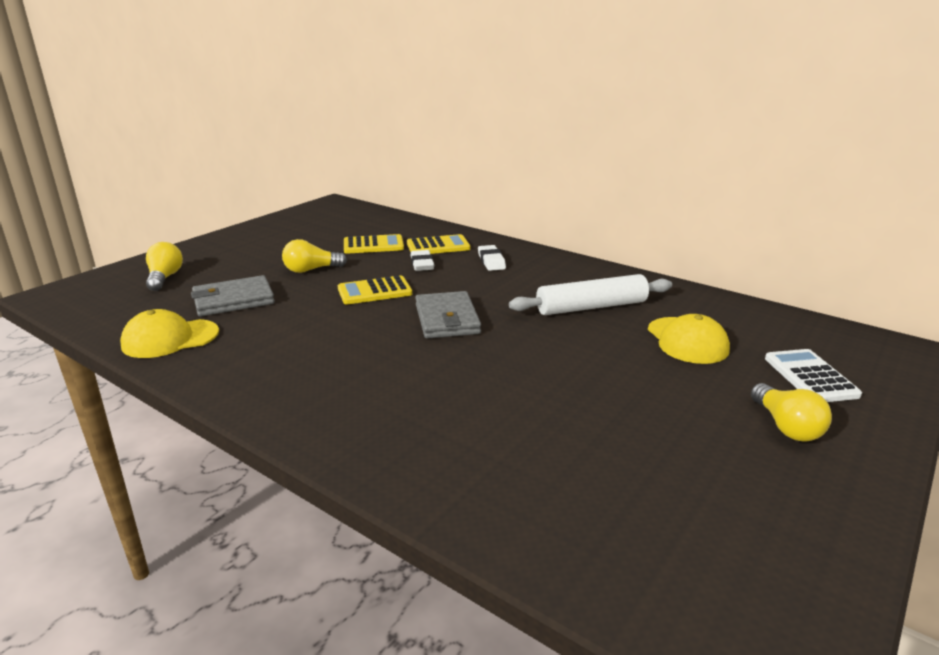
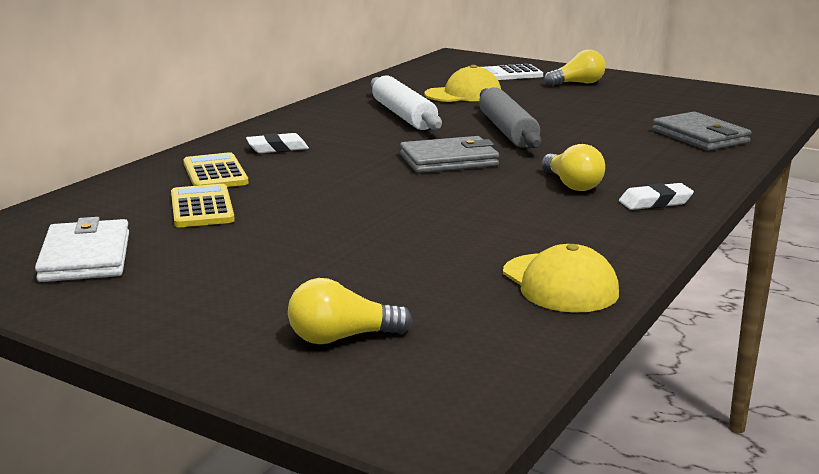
camera: 95 degrees left, 5 degrees down
grey wallet [191,275,275,317] -> grey wallet moved to [652,112,751,151]
yellow light bulb [282,239,347,273] -> yellow light bulb moved to [541,144,605,191]
yellow calculator [338,275,412,305] -> none
white eraser [411,250,434,271] -> white eraser moved to [619,183,694,210]
none -> white wallet [35,217,129,282]
none -> grey rolling pin [479,87,541,148]

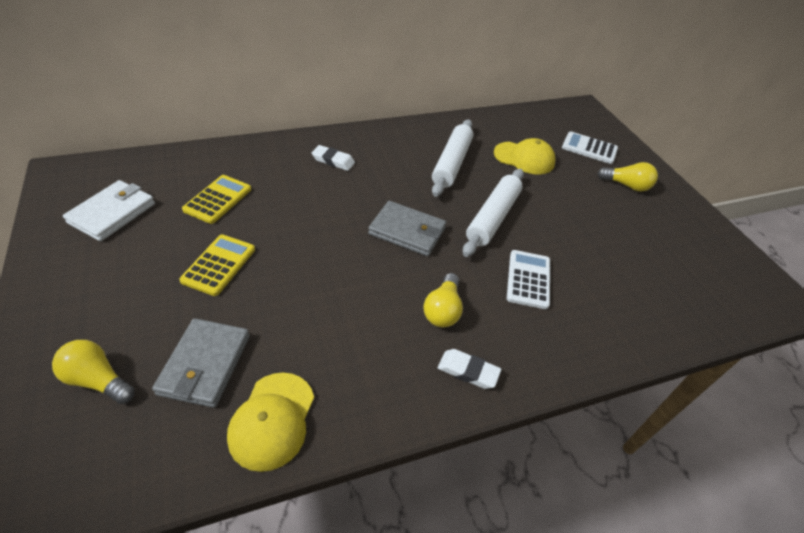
camera: 35 degrees right, 25 degrees up
yellow calculator [183,152,248,187] -> yellow calculator moved to [179,235,255,296]
grey rolling pin [479,87,541,148] -> white rolling pin [463,169,524,257]
grey wallet [652,112,751,151] -> grey wallet moved to [152,318,250,408]
none -> white calculator [507,250,550,309]

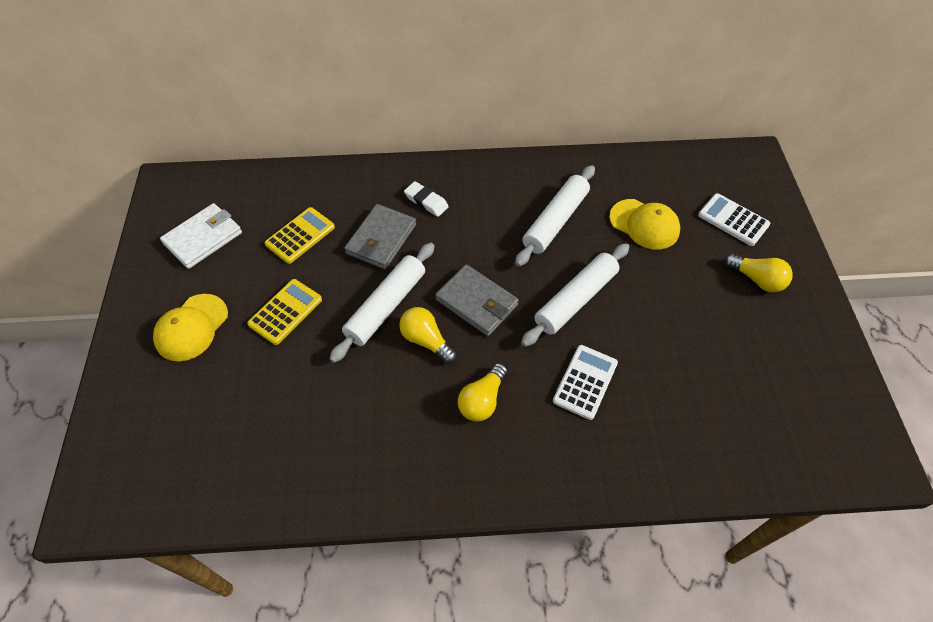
camera: 20 degrees right, 10 degrees up
yellow light bulb [52,340,135,404] -> yellow light bulb moved to [399,307,457,364]
grey wallet [152,318,250,408] -> grey wallet moved to [344,204,416,269]
yellow cap [227,373,314,472] -> yellow cap moved to [153,294,228,361]
white eraser [438,349,501,389] -> none
none -> white rolling pin [329,243,435,363]

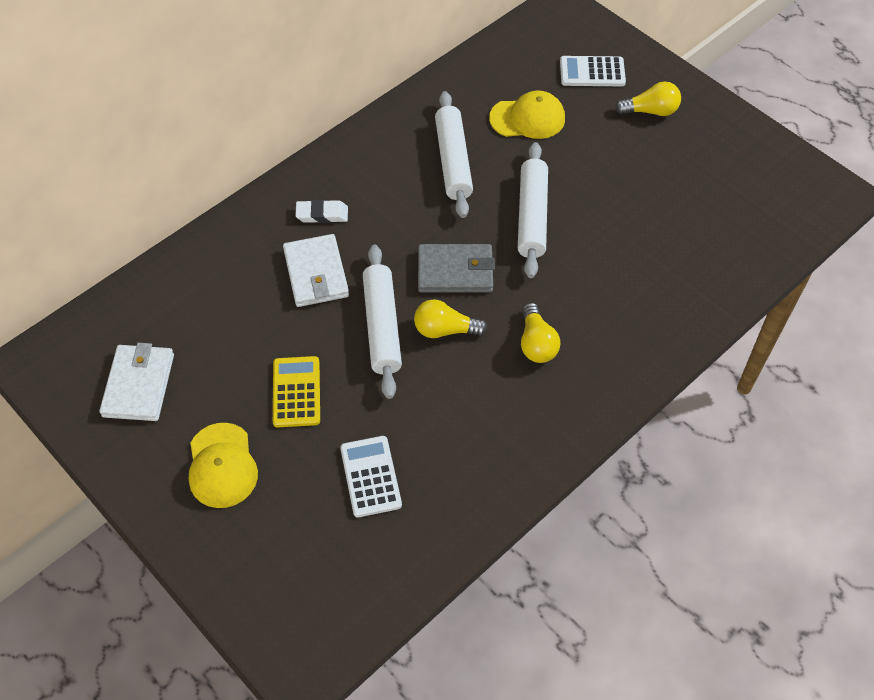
camera: 40 degrees left, 0 degrees up
yellow calculator [265,207,335,264] -> none
grey wallet [344,204,416,269] -> white wallet [283,234,349,307]
white calculator [553,345,618,420] -> white calculator moved to [340,436,402,517]

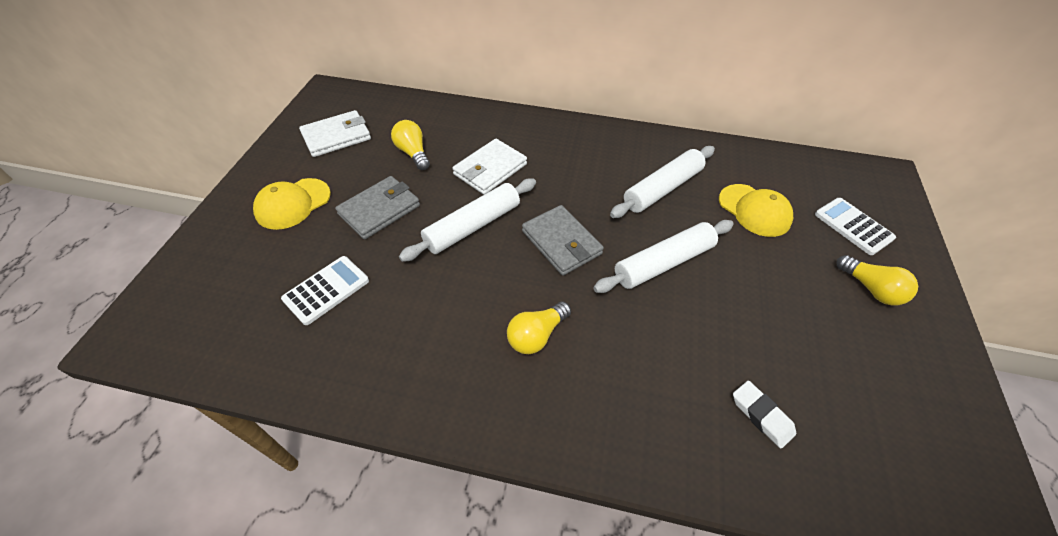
camera: 55 degrees right, 5 degrees down
yellow calculator [273,356,320,428] -> grey wallet [335,176,420,239]
white eraser [295,199,348,223] -> white eraser moved to [733,381,796,449]
yellow light bulb [414,299,488,338] -> yellow light bulb moved to [391,120,430,170]

